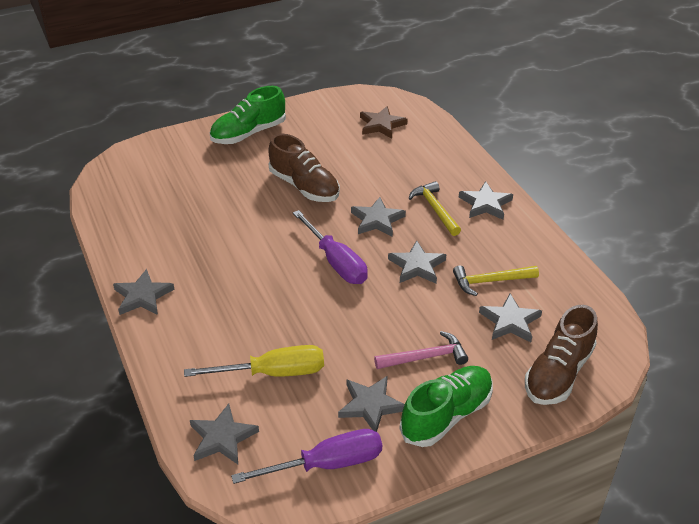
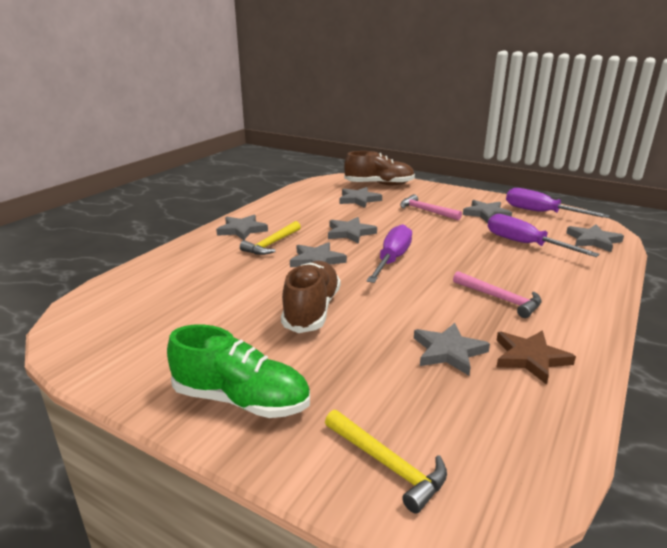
camera: 125 degrees left, 15 degrees down
grey star [113,269,174,315] -> grey star moved to [414,323,490,376]
yellow screwdriver [184,345,324,377] -> purple screwdriver [487,214,600,257]
brown star [360,106,407,139] -> brown star moved to [497,331,576,385]
green shoe [400,366,493,447] -> none
yellow hammer [453,266,539,296] -> yellow hammer moved to [325,410,447,514]
none -> pink hammer [453,271,542,318]

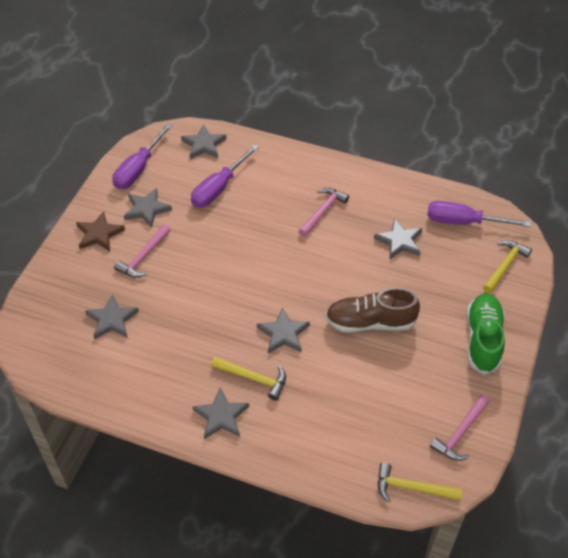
camera: 100 degrees left, 25 degrees up
grey star [328,217,377,244] -> none
brown shoe [344,151,415,185] -> none
purple screwdriver [366,224,412,283] -> purple screwdriver moved to [427,201,531,227]
brown star [497,331,576,385] -> brown star moved to [76,211,125,251]
none -> yellow hammer [378,463,462,502]
none -> pink hammer [430,395,490,461]

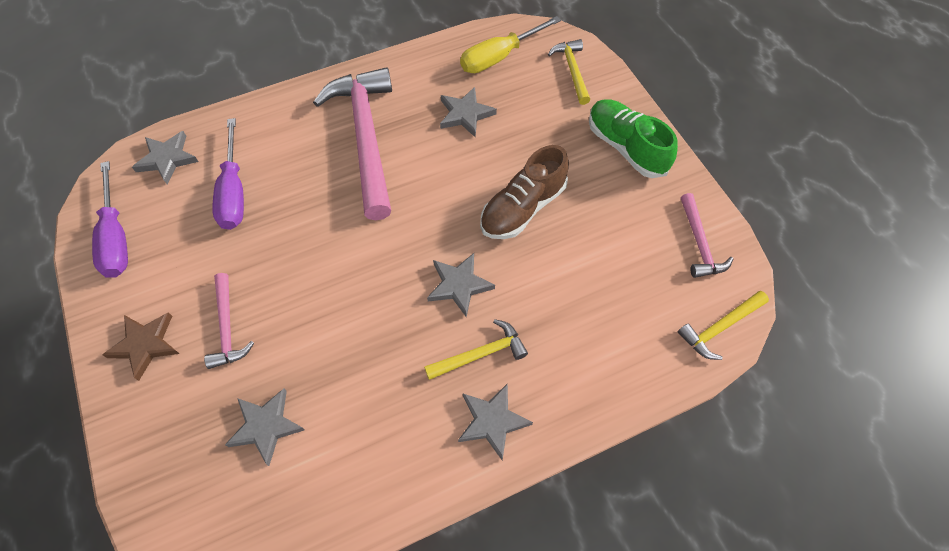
camera: 45 degrees left, 10 degrees up
grey star [124,188,172,228] -> none
pink hammer [298,188,349,237] -> pink hammer [313,67,392,220], size x2.06
purple screwdriver [427,201,531,227] -> yellow screwdriver [460,16,561,73]

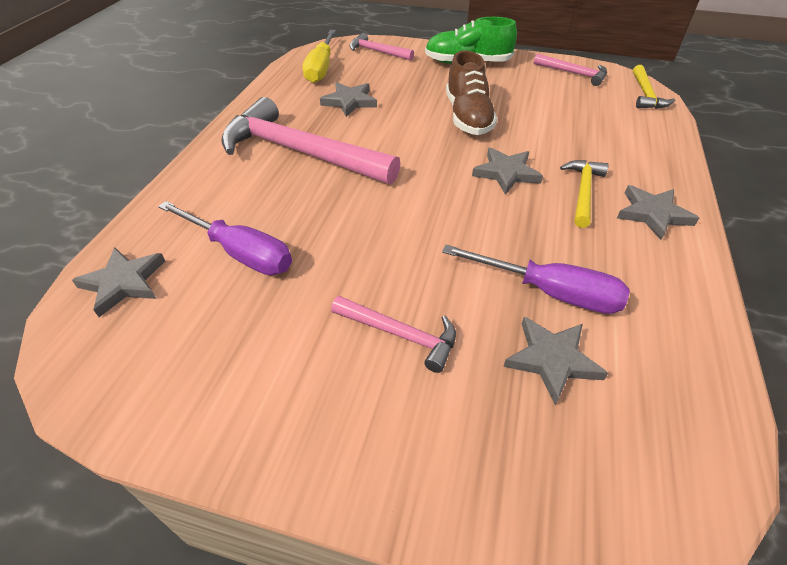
camera: 50 degrees left, 15 degrees down
purple screwdriver [92,161,128,278] -> purple screwdriver moved to [442,245,630,314]
brown star [102,312,179,381] -> none
yellow hammer [548,39,590,105] -> pink hammer [350,33,414,61]

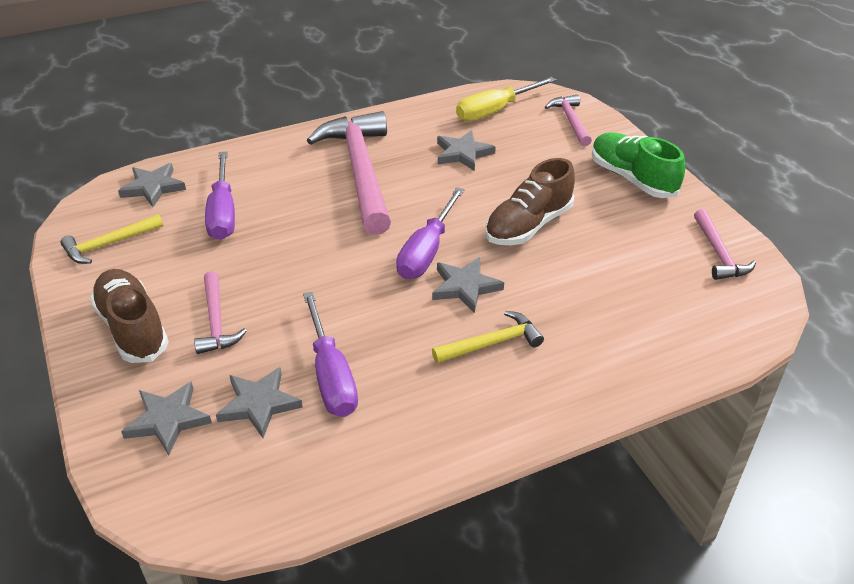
camera: 50 degrees right, 5 degrees down
grey star [617,185,699,240] -> grey star moved to [121,381,212,455]
yellow hammer [633,65,675,109] -> yellow hammer moved to [60,214,163,264]
none -> brown shoe [90,269,169,363]
none -> purple screwdriver [396,187,465,279]

